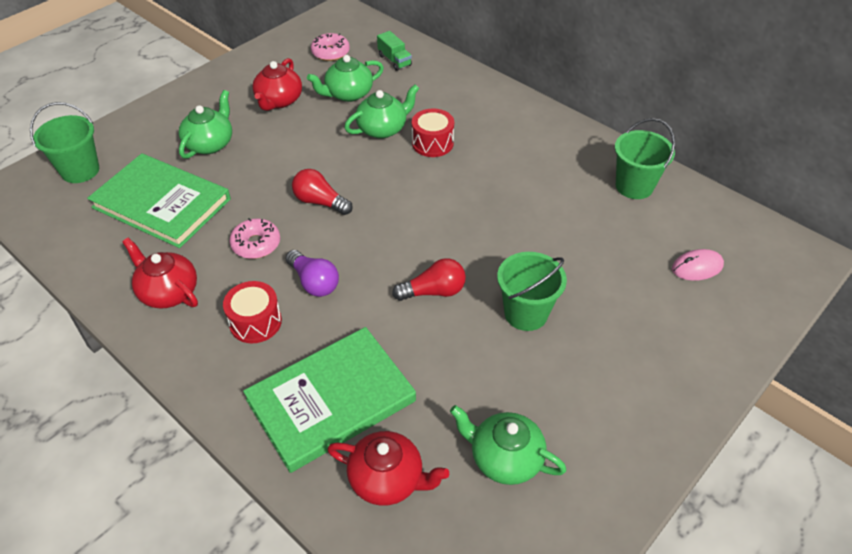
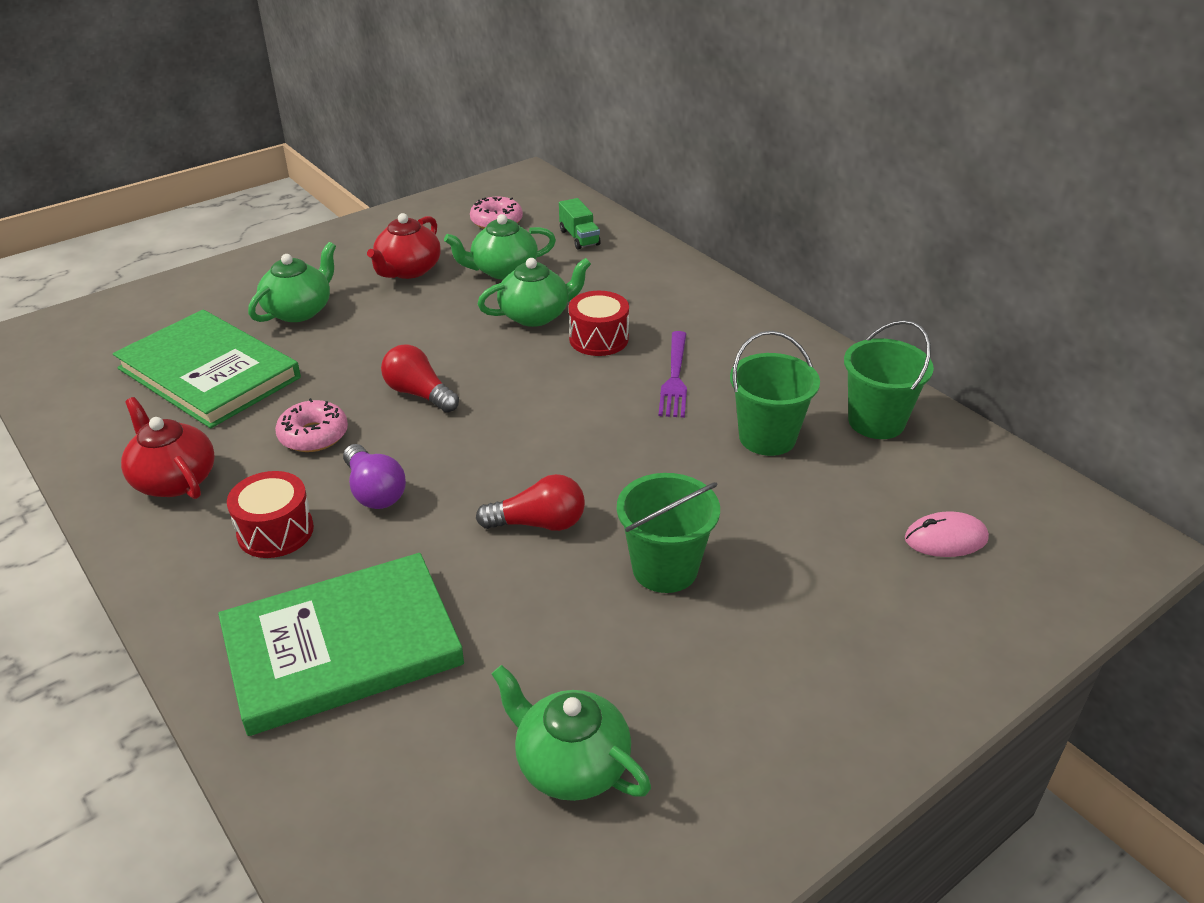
camera: 10 degrees right, 10 degrees down
green bucket [30,102,99,183] -> green bucket moved to [730,331,820,456]
red teapot [327,431,449,506] -> none
none -> purple fork [658,331,687,418]

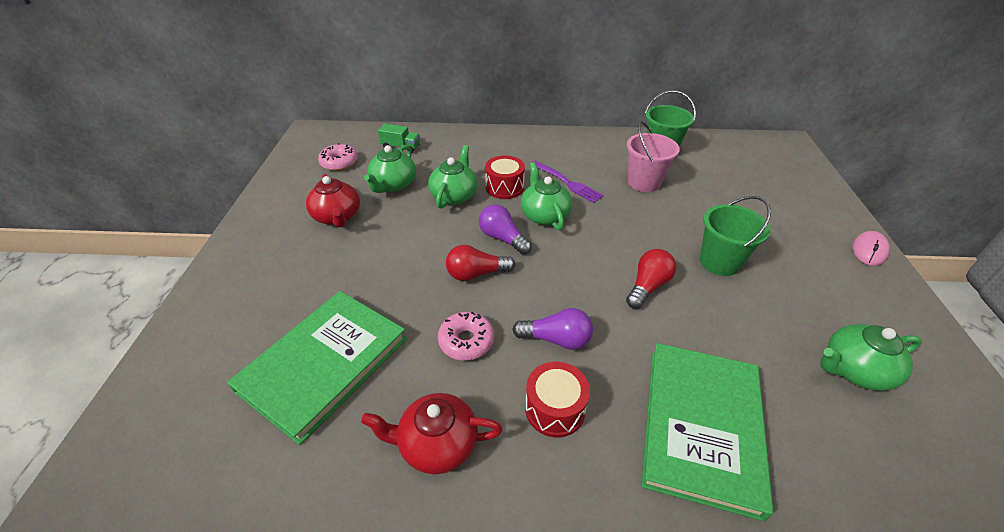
camera: 50 degrees left, 5 degrees up
green book [113,310,301,428] -> green book turned 45 degrees counterclockwise [227,291,407,445]
green teapot [248,242,336,322] -> green teapot moved to [521,162,573,230]
green bucket [730,331,820,456] -> pink bucket [627,121,680,192]
pink mouse [905,511,989,557] -> pink mouse moved to [852,231,890,266]
none -> purple light bulb [479,204,532,255]

